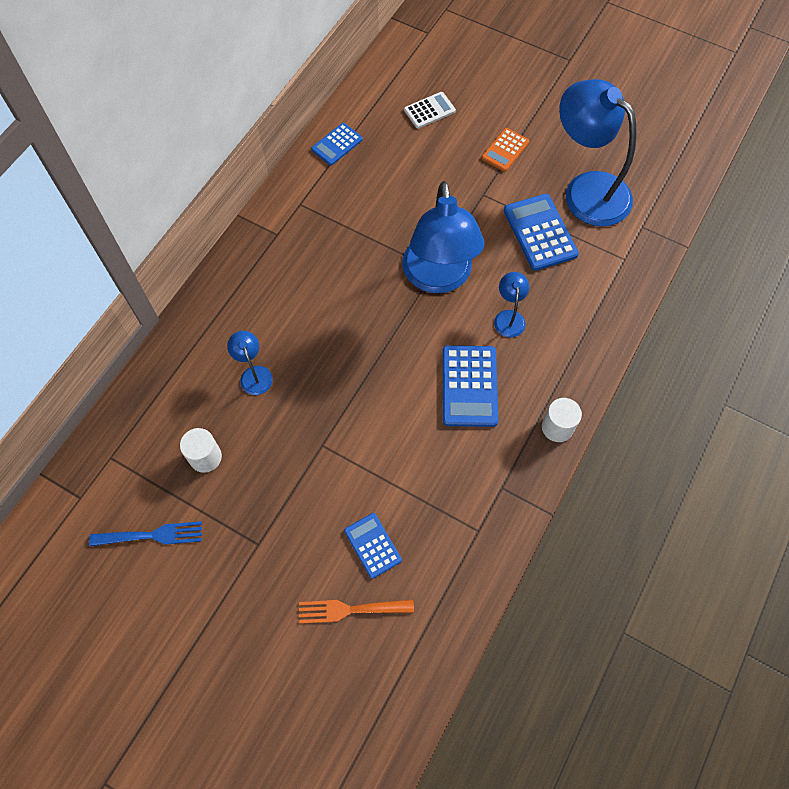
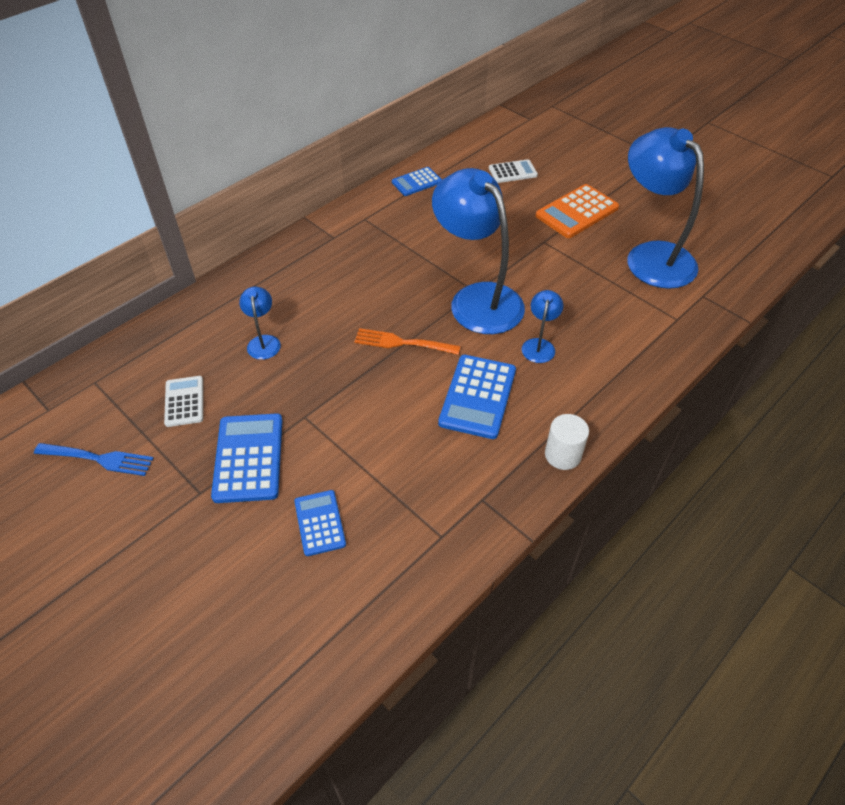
camera: 15 degrees right, 15 degrees down
white cylinder [180,428,222,473] -> white calculator [164,376,203,427]
orange fork [299,600,414,624] -> orange fork moved to [354,328,461,355]
blue lamp [402,181,484,293] -> blue lamp turned 135 degrees clockwise [432,168,525,334]
orange calculator [482,128,529,172] -> orange calculator [536,184,619,238], size x1.62
blue calculator [504,194,579,271] -> blue calculator moved to [211,413,283,503]

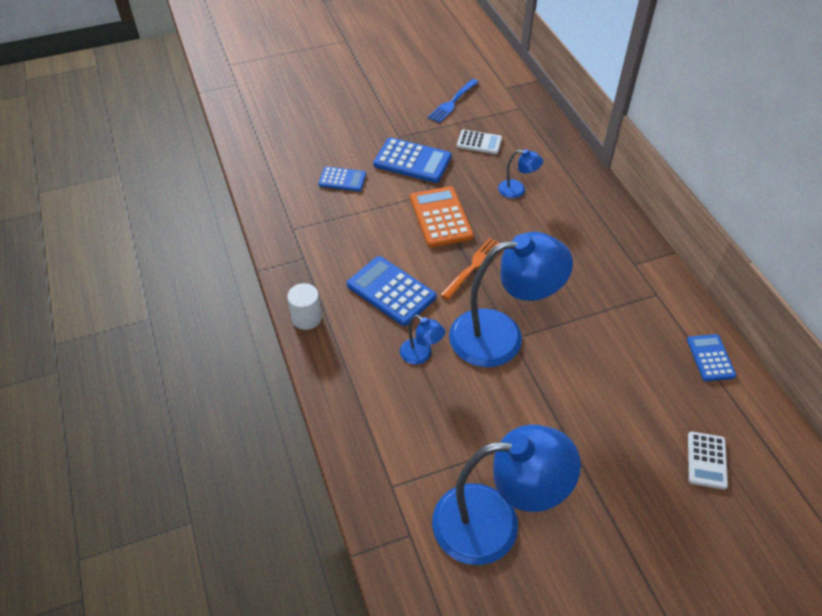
camera: 115 degrees right, 0 degrees up
orange calculator [536,184,619,238] -> orange calculator moved to [410,186,474,247]

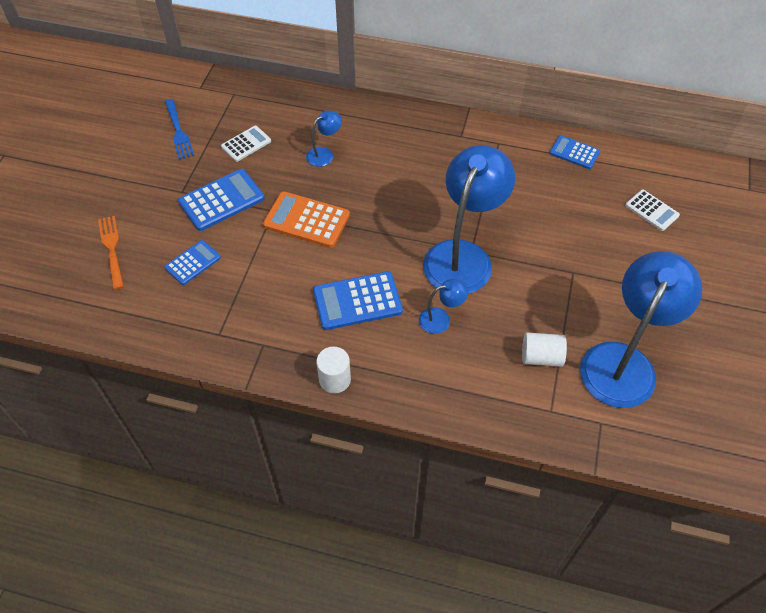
camera: 55 degrees left, 5 degrees up
orange fork [440,238,500,300] -> orange fork moved to [98,216,124,290]
none -> white cylinder [522,332,567,367]

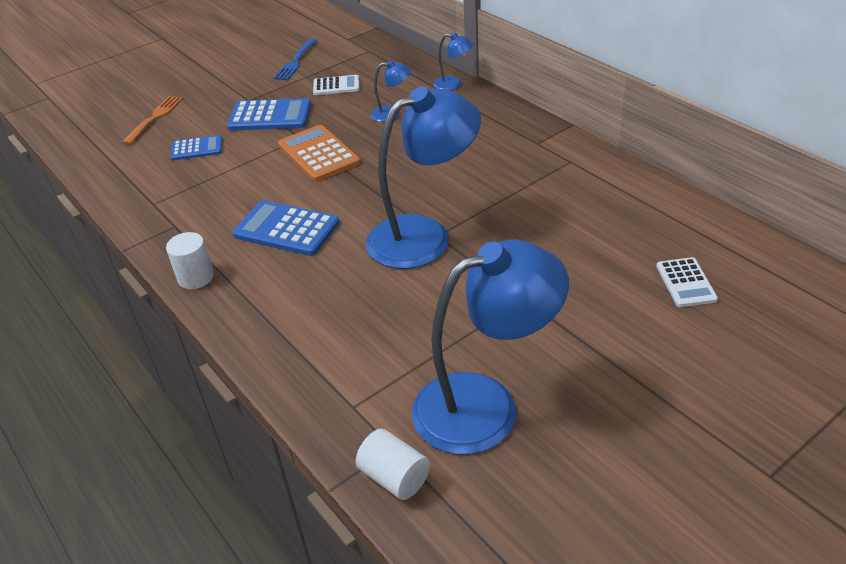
camera: 40 degrees right, 15 degrees down
blue lamp [419,279,468,334] -> blue lamp moved to [433,33,473,90]
white cylinder [522,332,567,367] -> white cylinder moved to [356,429,430,500]
blue calculator [550,135,600,169] -> none

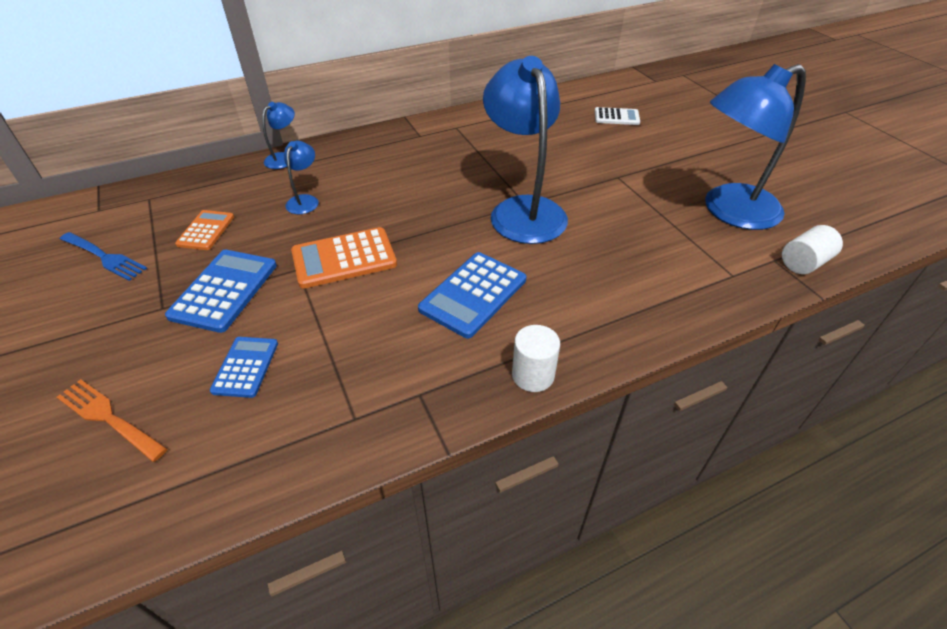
camera: 80 degrees left, 5 degrees up
white calculator [313,75,359,95] -> orange calculator [175,210,234,250]
blue lamp [412,239,569,455] -> blue lamp turned 105 degrees counterclockwise [705,64,806,230]

